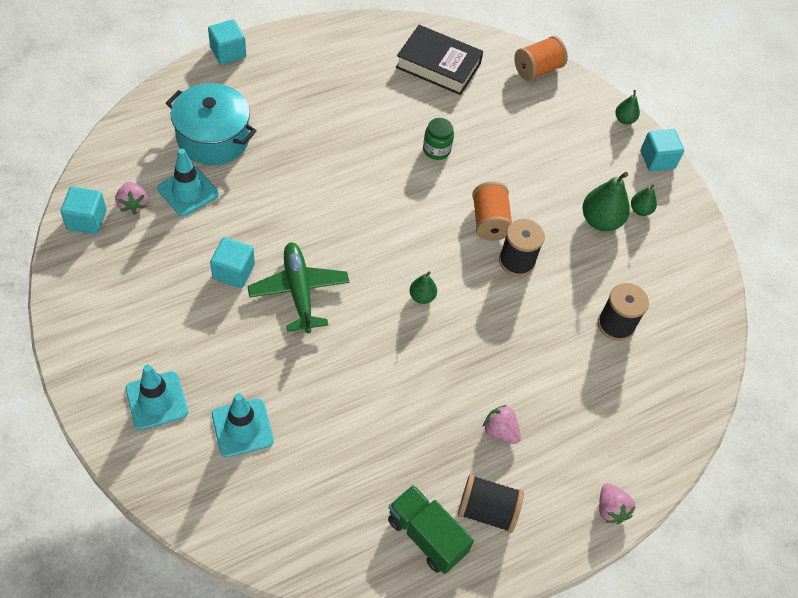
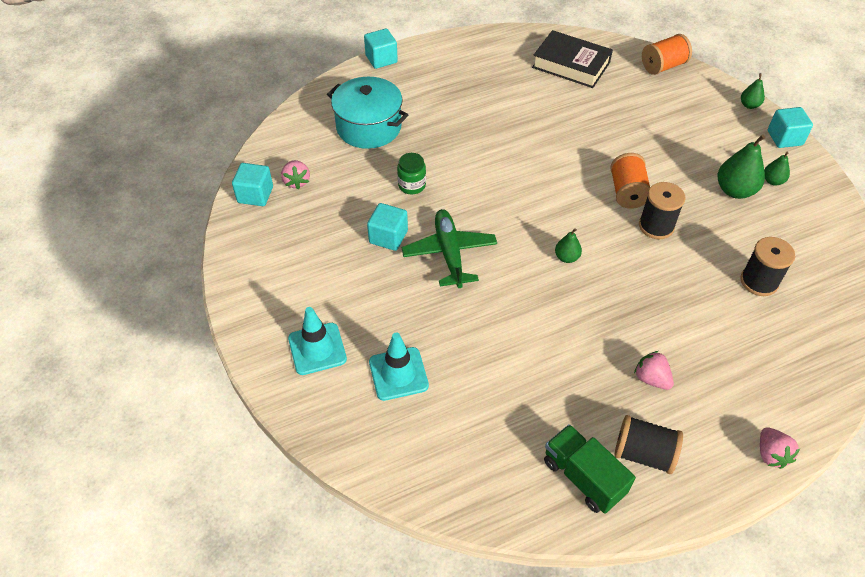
camera: 10 degrees right, 5 degrees down
turquoise traffic cone [157,149,219,216] -> none
green jar [423,118,454,160] -> green jar moved to [397,153,426,194]

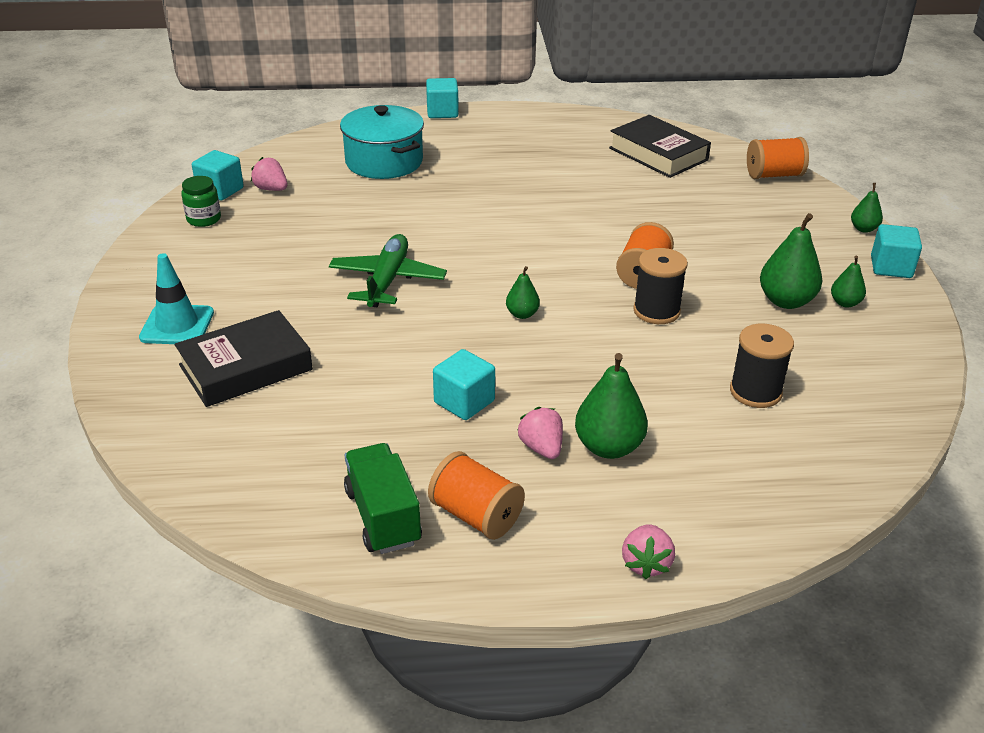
camera: 20 degrees right, 15 degrees down
pink strawberry [281,160,310,190] -> pink strawberry turned 120 degrees clockwise [251,157,287,191]
turquoise cube [367,203,408,251] -> turquoise cube moved to [433,349,495,420]
turquoise traffic cone [369,333,429,401] -> black book [175,310,313,407]
green jar [397,153,426,194] -> green jar moved to [181,176,221,227]
black spool [615,415,683,474] -> orange spool [428,451,525,540]
none -> green pear [575,353,648,459]

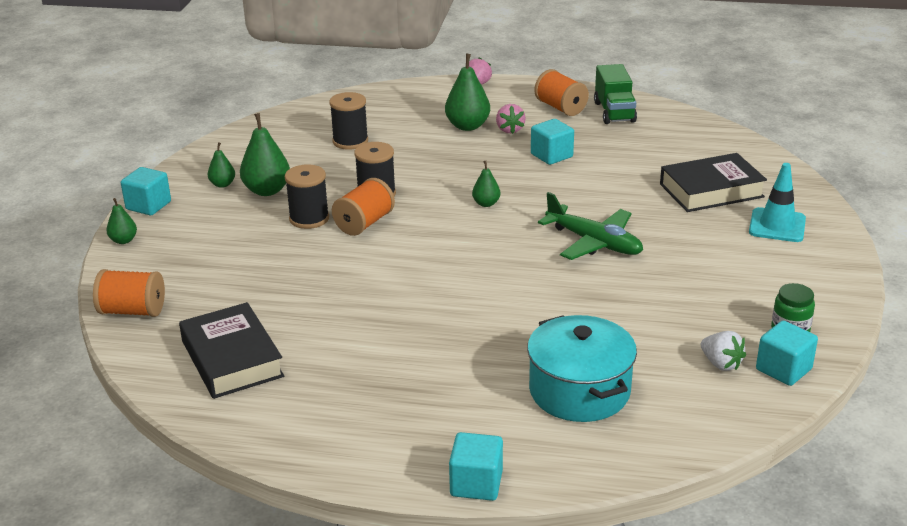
camera: 165 degrees left, 5 degrees down
pink strawberry [251,157,287,191] -> white strawberry [701,331,746,371]
green plane [329,234,447,307] -> green plane turned 75 degrees counterclockwise [538,192,643,260]
none -> black spool [285,164,329,229]

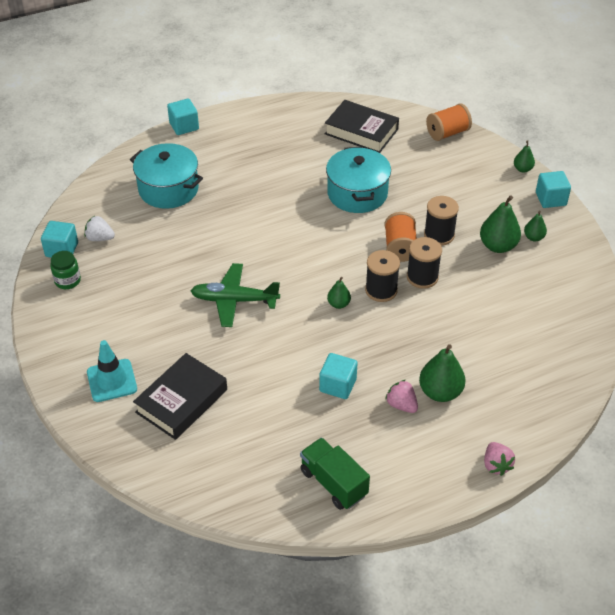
camera: 145 degrees right, 15 degrees up
black spool [329,92,368,150] -> black spool moved to [365,250,400,302]
orange spool [534,69,589,116] -> none
none -> turquoise pot [326,147,391,213]

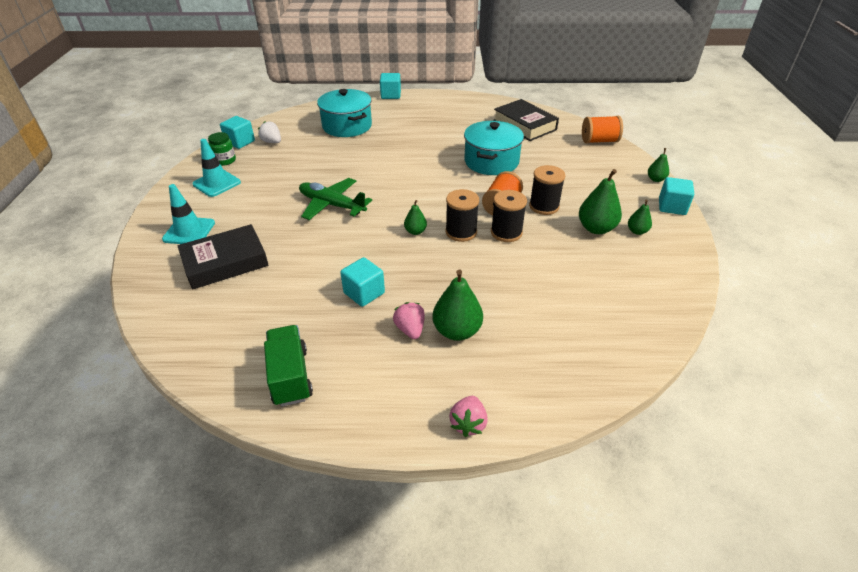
camera: 25 degrees right, 5 degrees down
none -> turquoise traffic cone [192,139,241,197]

